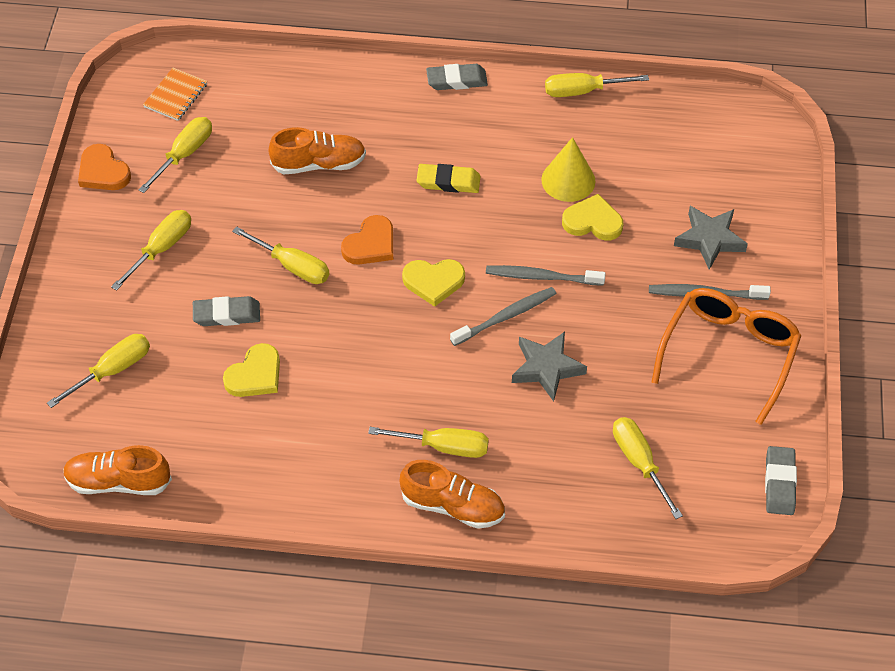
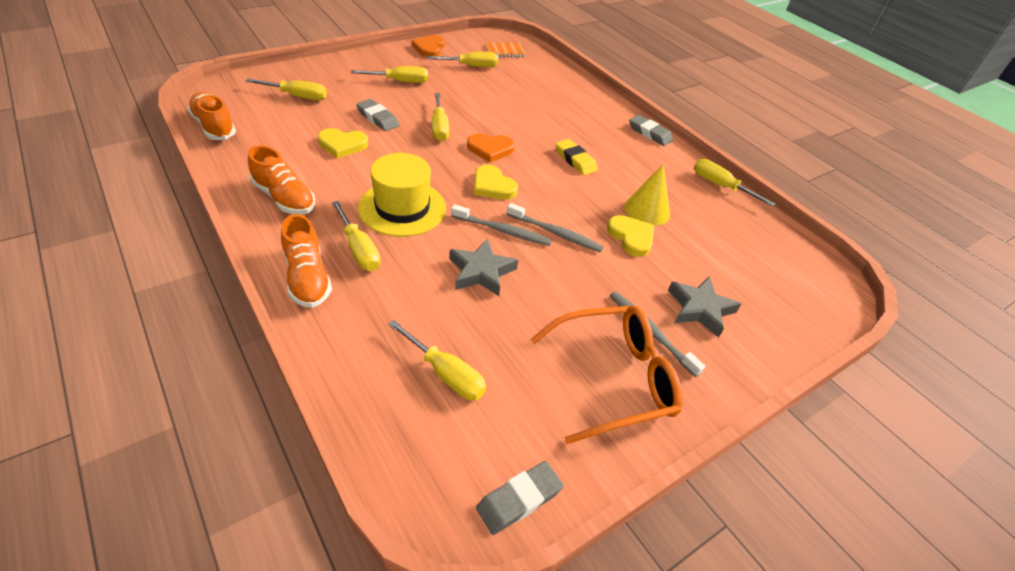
camera: 45 degrees right, 10 degrees down
orange shoe [268,127,366,174] -> orange shoe moved to [248,145,315,215]
grey toothbrush [486,265,606,286] -> grey toothbrush turned 150 degrees clockwise [507,203,604,253]
yellow screwdriver [613,417,683,519] -> yellow screwdriver turned 105 degrees clockwise [388,320,486,400]
none -> yellow hat [358,153,446,237]

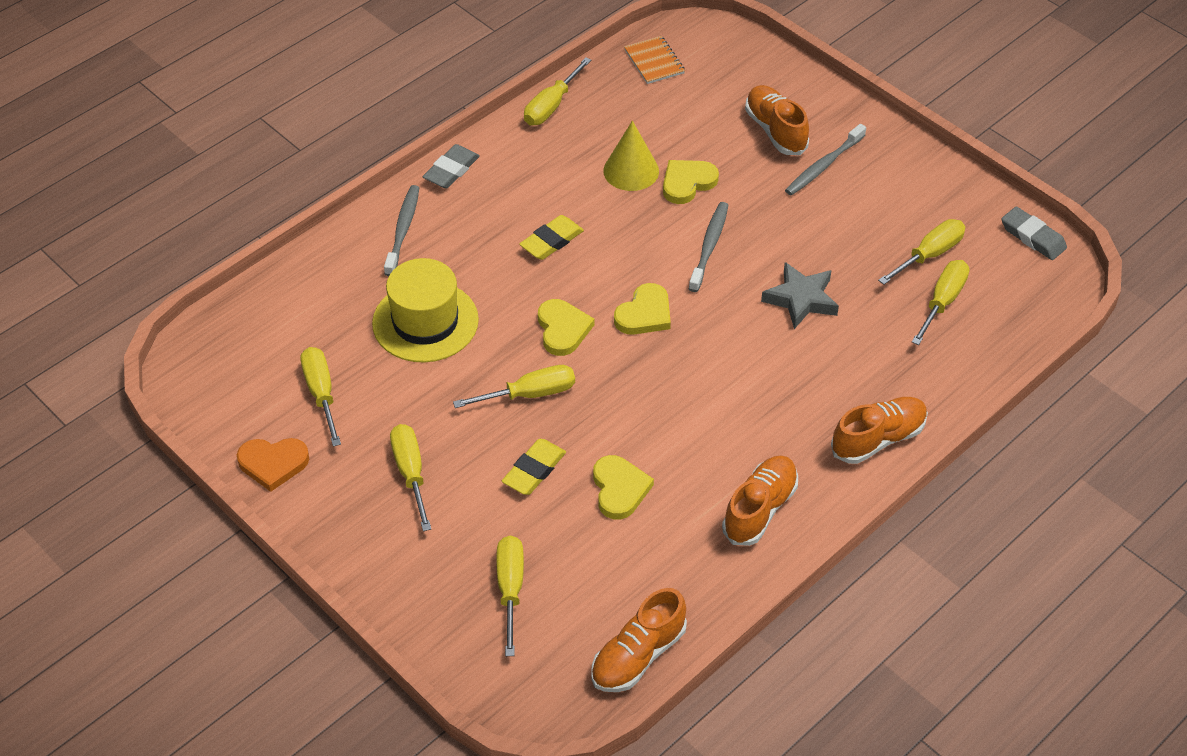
camera: 95 degrees left, 5 degrees up
yellow screwdriver [332,201,380,271] -> yellow screwdriver moved to [878,219,965,285]
grey eraser [356,99,399,131] -> yellow eraser [502,439,566,495]
yellow hat [358,153,446,237] -> yellow hat moved to [372,258,479,362]
grey toothbrush [451,204,552,246] -> grey toothbrush moved to [384,185,419,276]
orange heart [467,133,515,163] -> yellow heart [538,299,594,356]
orange notebook [485,43,526,57] -> orange notebook moved to [624,36,685,84]
orange glasses [530,305,683,444] -> none
grey star [668,277,741,338] -> orange shoe [745,85,809,155]

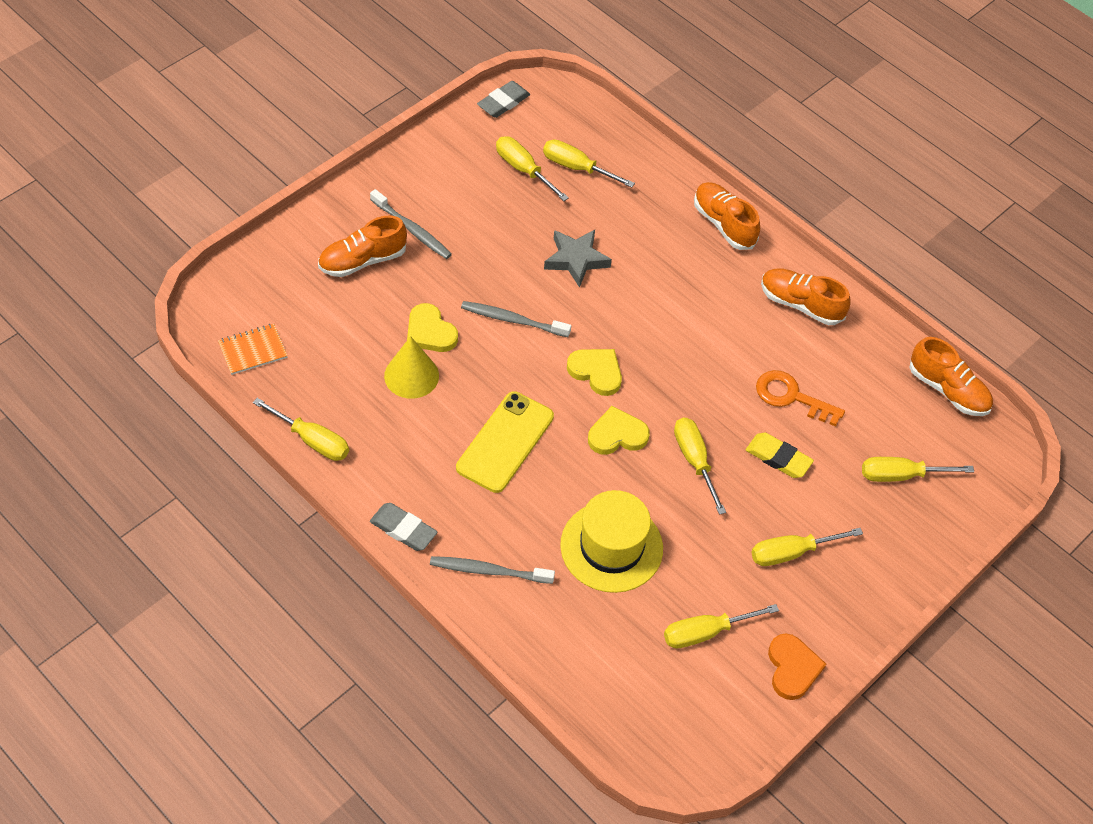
camera: 95 degrees left, 5 degrees up
yellow eraser [519,215,584,260] -> yellow phone [456,391,554,493]
yellow heart [593,455,654,520] -> orange key [756,370,845,427]

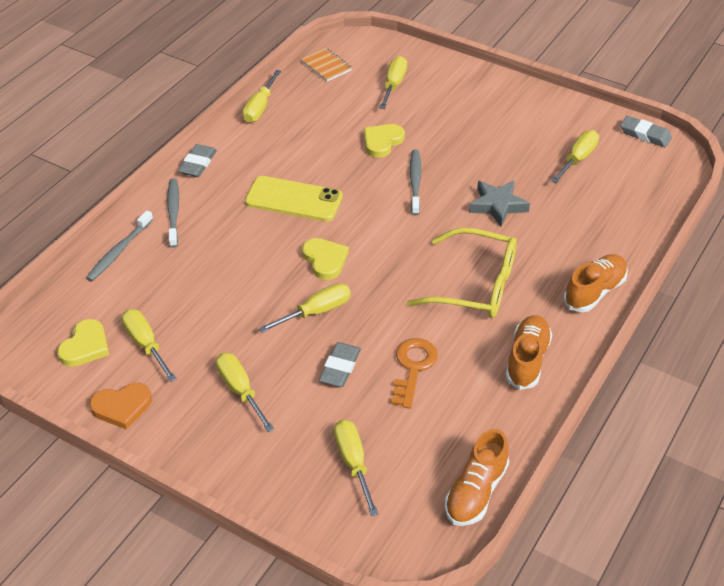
camera: 80 degrees right, 10 degrees down
orange shoe [318,216,407,277] -> none
grey toothbrush [370,189,452,259] -> grey toothbrush moved to [86,210,153,281]
yellow cone [384,336,439,399] -> none
yellow screwdriver [543,139,635,188] -> yellow screwdriver moved to [379,56,407,109]
yellow hat [560,490,663,593] -> none
yellow heart [567,349,622,396] -> yellow heart moved to [57,319,109,367]
yellow eraser [746,433,814,478] -> grey eraser [319,342,361,387]
none -> yellow glasses [407,227,517,318]

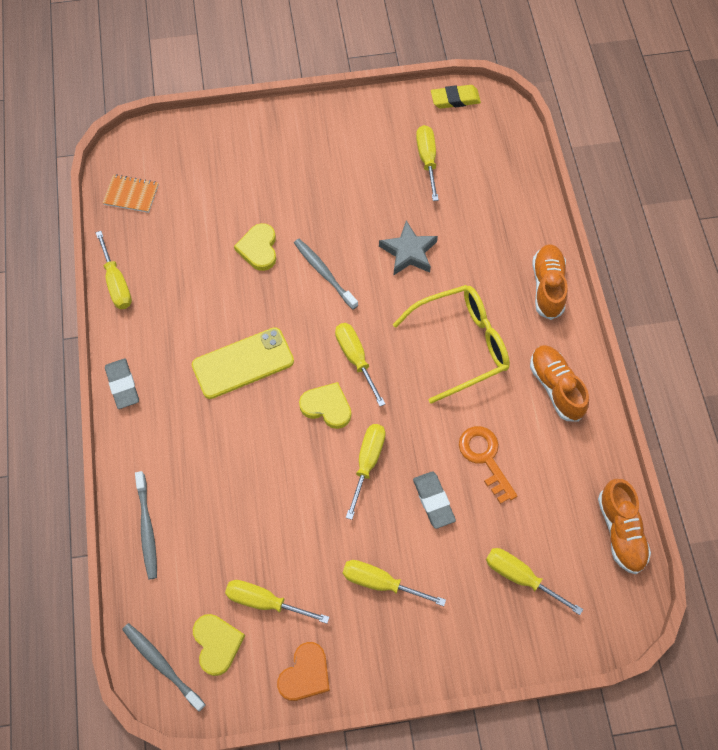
camera: 40 degrees left, 20 degrees up
grey toothbrush [167,179,179,248] -> grey toothbrush moved to [122,623,206,712]
yellow screwdriver [379,56,407,109] -> yellow screwdriver moved to [335,323,385,406]
grey eraser [620,116,672,147] -> yellow eraser [431,85,481,109]

